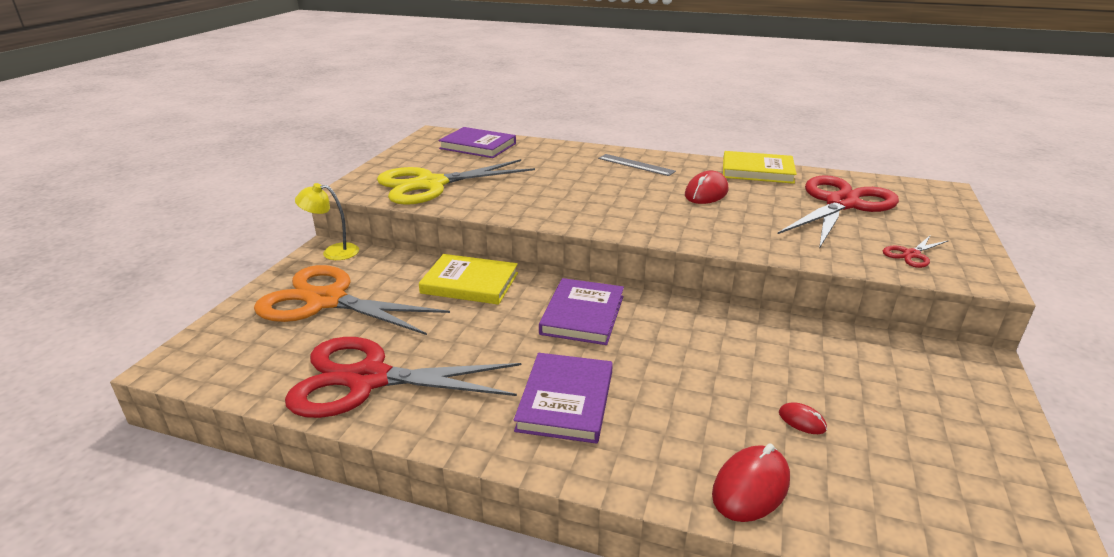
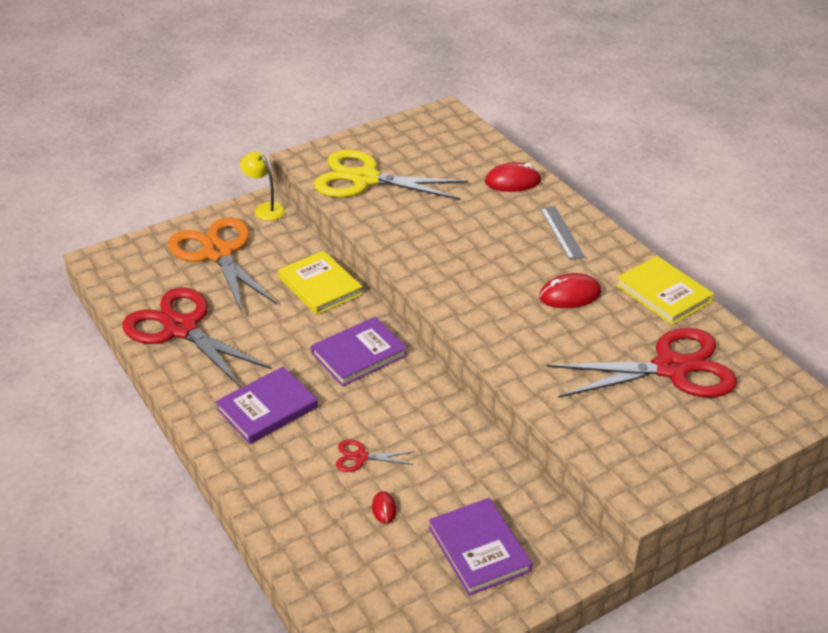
camera: 40 degrees right, 10 degrees up
purple book [438,127,516,158] -> purple book moved to [429,498,532,596]
red mouse [712,444,790,522] -> red mouse moved to [485,162,541,192]
red scissors [883,236,949,268] -> red scissors moved to [336,440,413,472]

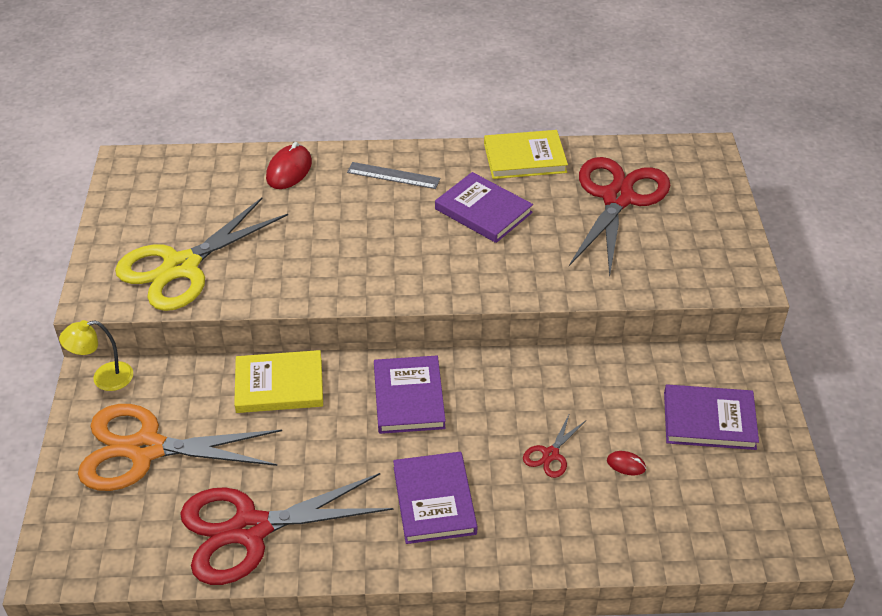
camera: 60 degrees left, 5 degrees up
red mouse [539,273,601,308] -> purple book [435,172,533,243]

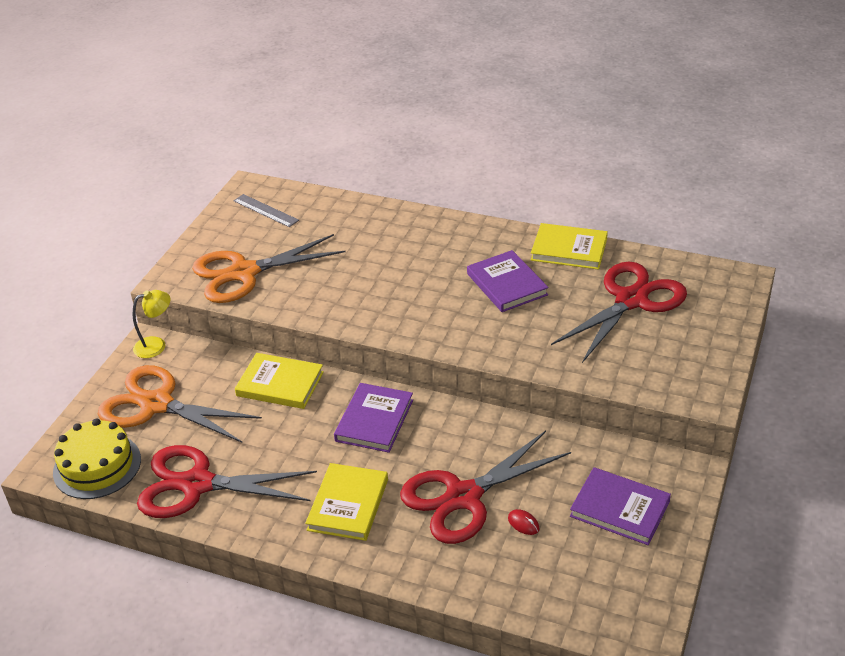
camera: 25 degrees right, 5 degrees down
yellow lamp [59,320,133,391] -> yellow lamp turned 150 degrees clockwise [133,290,170,358]
yellow scissors [115,198,288,311] -> orange scissors [192,234,346,303]
red mouse [266,142,312,189] -> none
grey ruler [347,162,440,189] -> grey ruler moved to [233,194,299,227]
purple book [393,452,477,544] -> yellow book [305,463,388,541]
red scissors [523,413,585,478] -> red scissors [400,431,571,544], size x2.39
none -> yellow cake [53,419,141,499]

